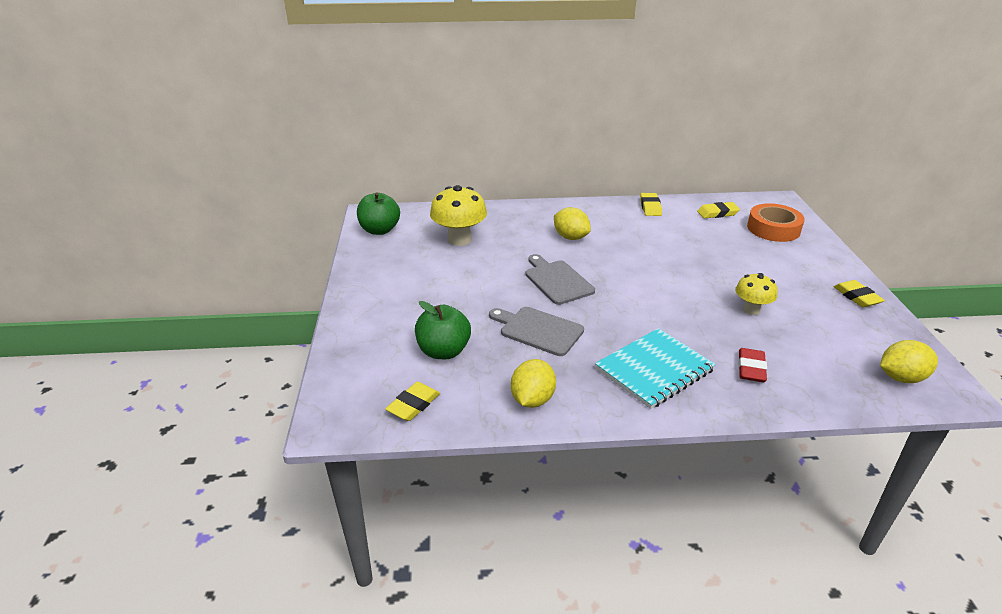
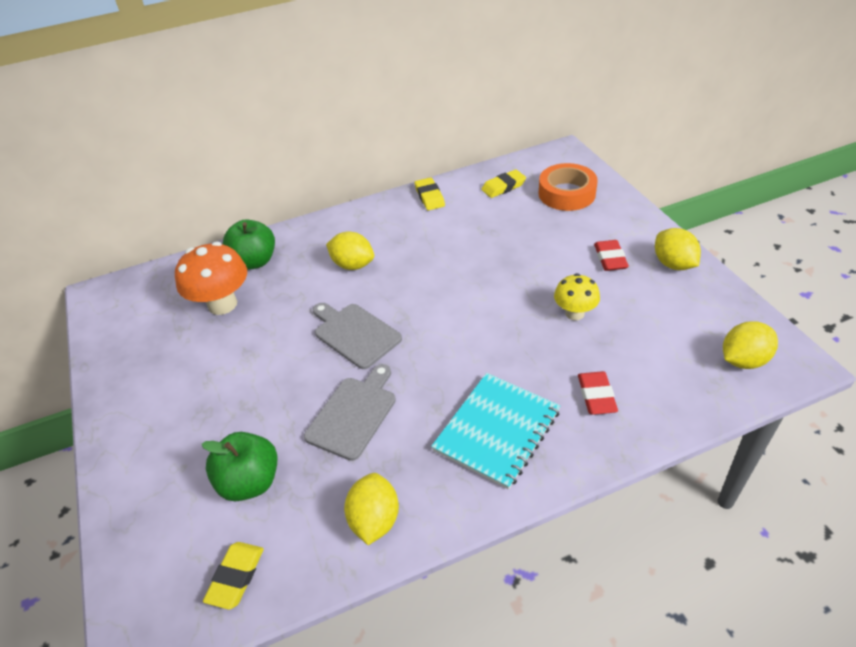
camera: 15 degrees left, 10 degrees up
green apple [357,193,400,235] -> green apple moved to [223,219,275,270]
yellow mushroom [430,185,487,246] -> orange mushroom [175,242,247,315]
grey cutting board [489,307,584,356] -> grey cutting board turned 105 degrees clockwise [304,364,396,461]
yellow eraser [834,280,885,307] -> yellow lemon [655,228,701,270]
none -> red eraser [594,240,629,271]

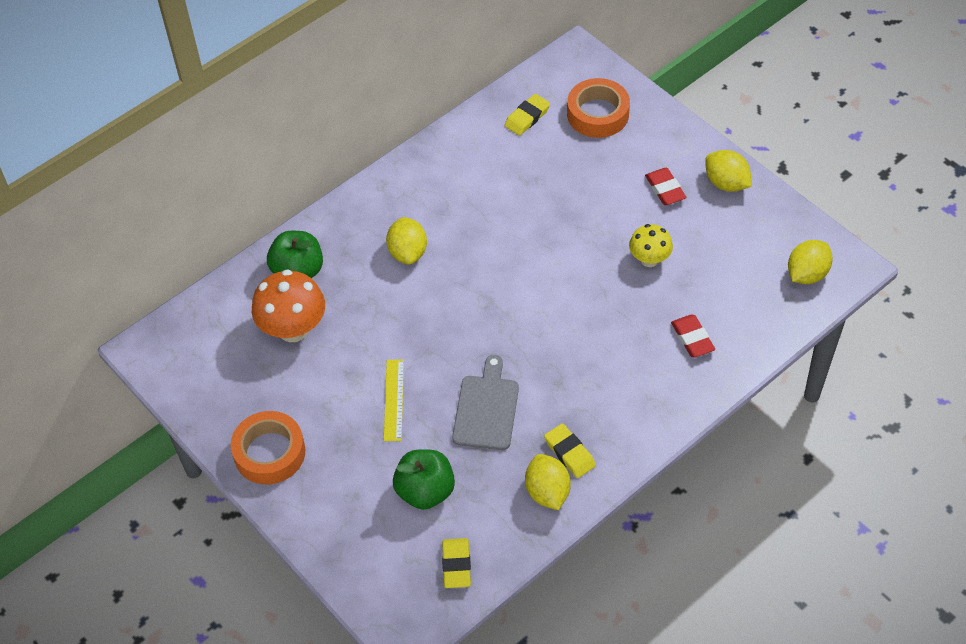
camera: 20 degrees left, 10 degrees up
grey cutting board [313,303,402,369] -> none
yellow lemon [326,232,374,270] -> yellow lemon turned 75 degrees clockwise [386,217,427,265]
yellow eraser [415,177,445,210] -> yellow eraser moved to [544,423,596,478]
turquoise notebook [431,373,560,490] -> none
none -> orange tape [231,411,305,484]
none -> yellow ruler [384,359,404,441]

